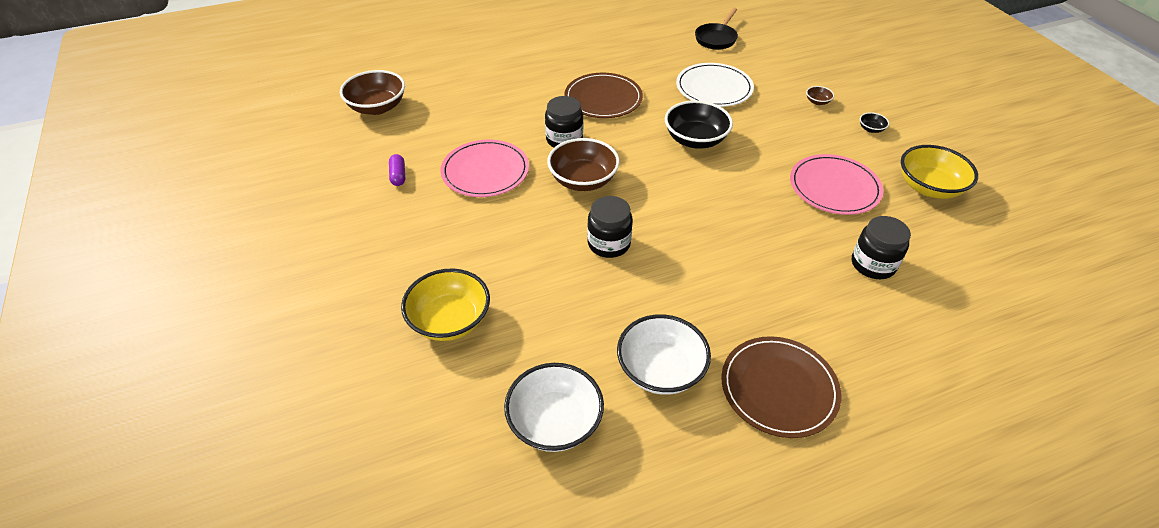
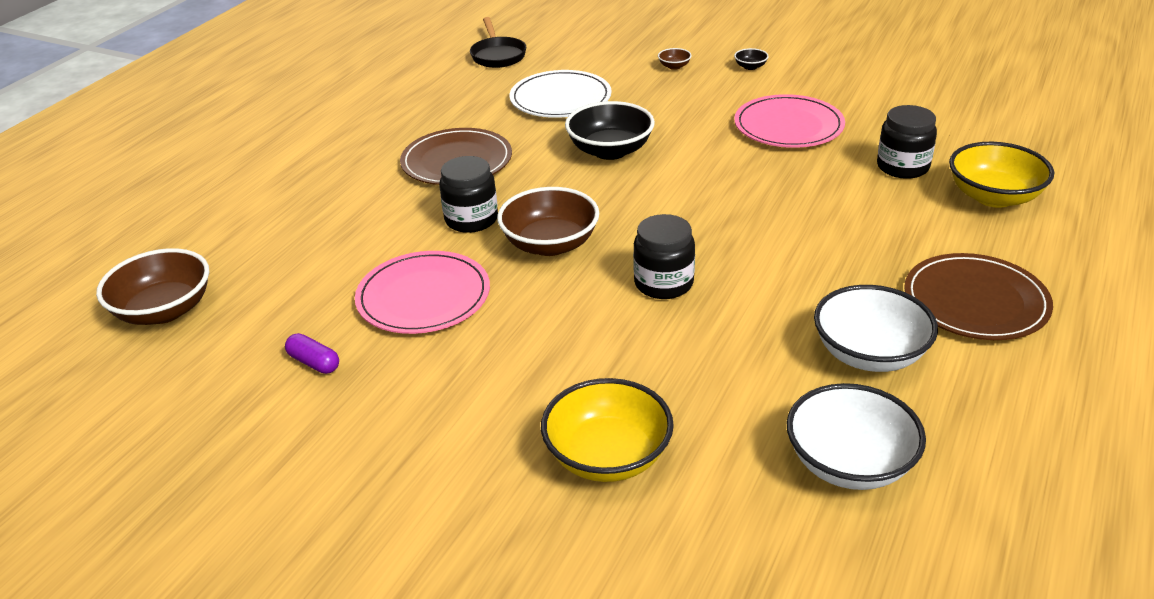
camera: 40 degrees left, 10 degrees down
yellow bowl [901,145,978,199] -> yellow bowl moved to [949,142,1054,208]

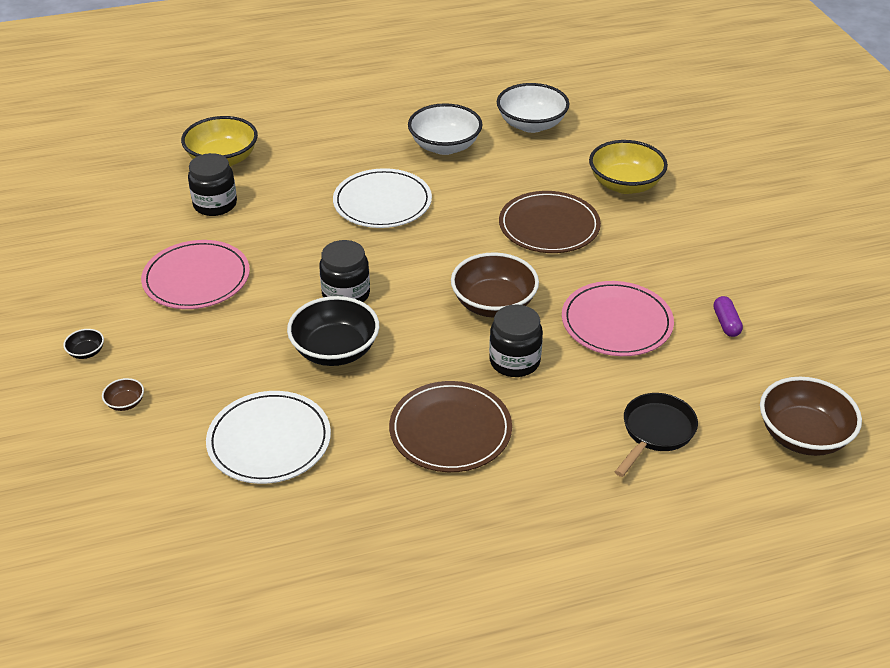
camera: 135 degrees left, 5 degrees up
black pan [470,17,526,68] -> black pan moved to [615,393,698,477]
black jar [633,214,695,299] -> black jar moved to [319,240,370,303]
brown plate [904,253,1053,340] -> brown plate moved to [499,191,601,253]
none -> white plate [333,168,432,228]

